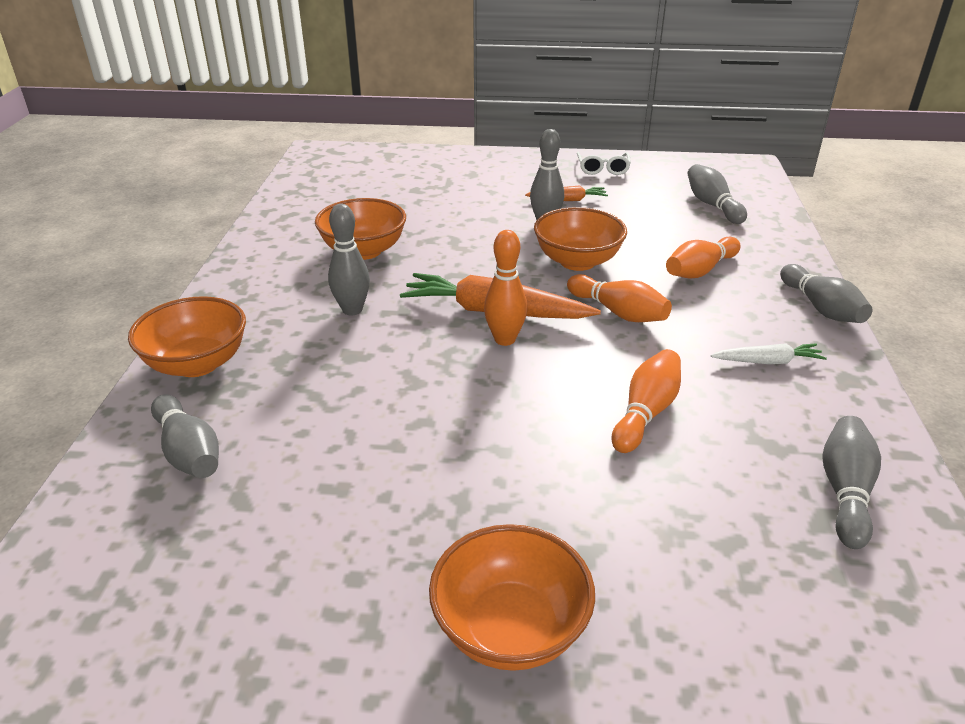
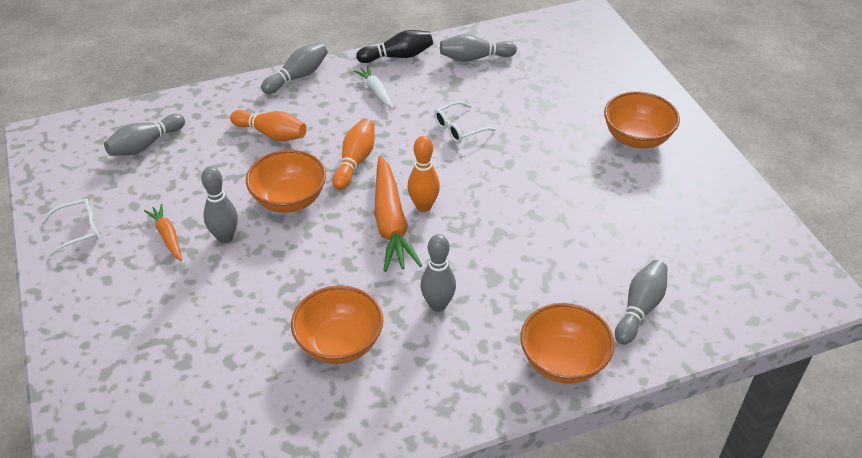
camera: 115 degrees left, 10 degrees up
orange bowling pin [612,349,681,453] -> white glasses [434,101,496,143]
none -> black bowling pin [356,30,433,63]

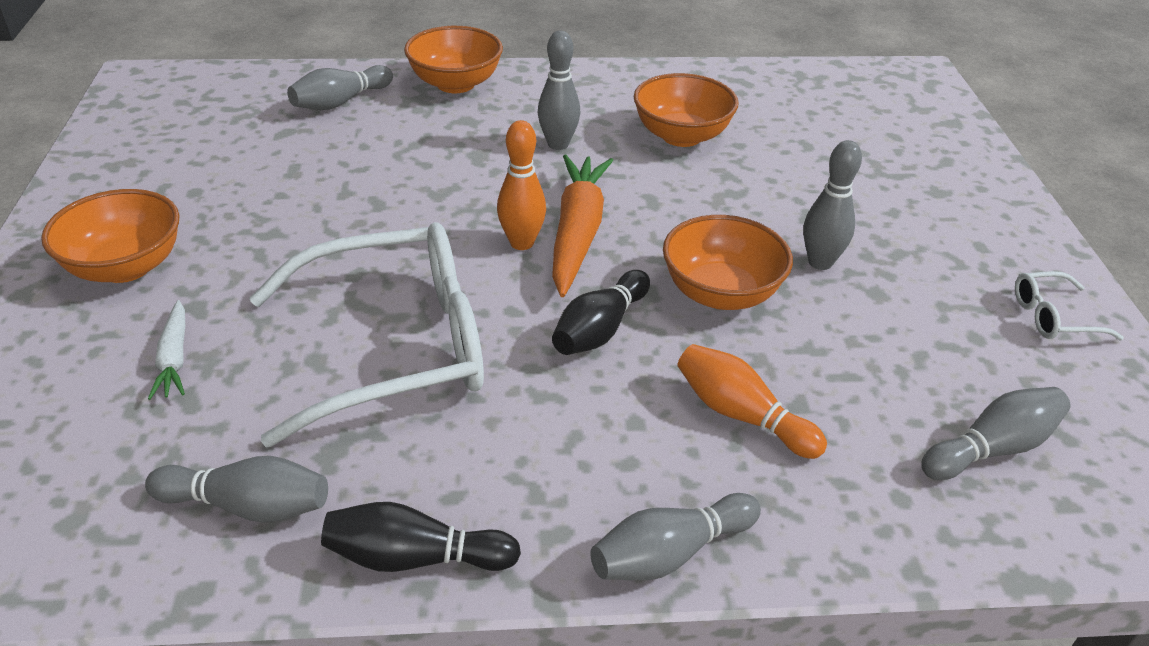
camera: 165 degrees left, 5 degrees down
orange carrot [144,204,182,261] -> none
orange bowling pin [332,119,375,190] -> black bowling pin [552,270,650,355]
white carrot [354,66,394,108] -> white carrot moved to [148,300,185,400]
white glasses [434,101,496,143] -> white glasses [249,222,484,447], size x2.44

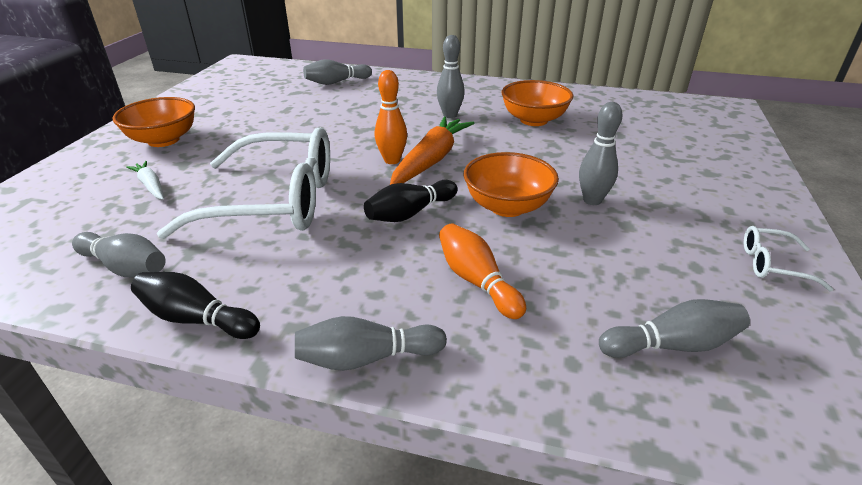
camera: 20 degrees right, 5 degrees down
white carrot [148,300,185,400] -> white carrot turned 135 degrees clockwise [126,161,164,200]
orange bowl [404,26,503,93] -> none

